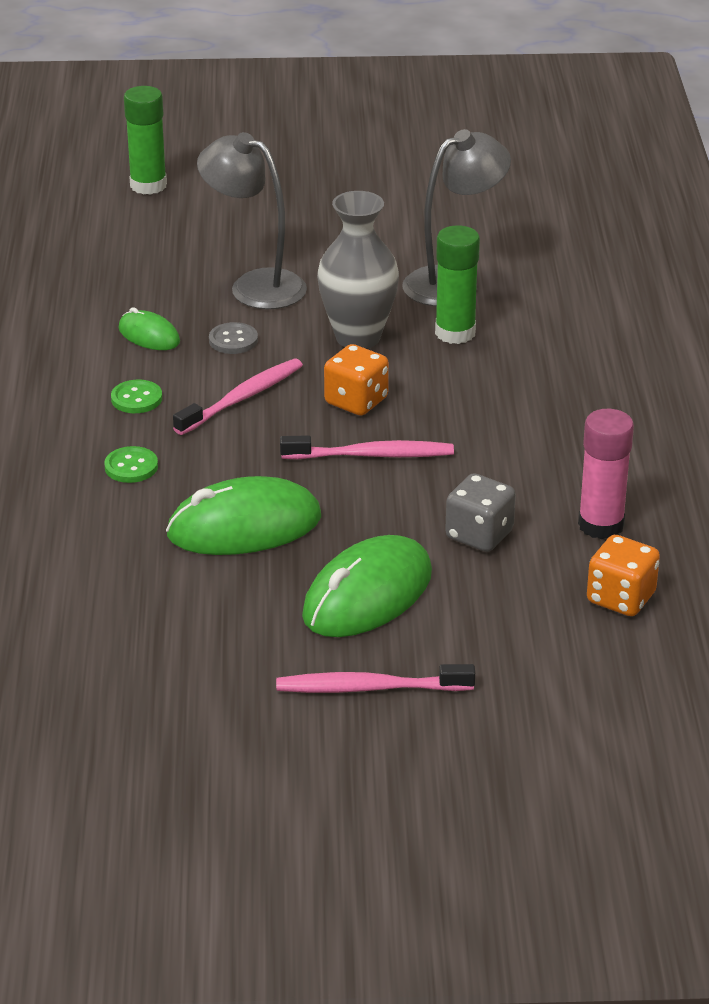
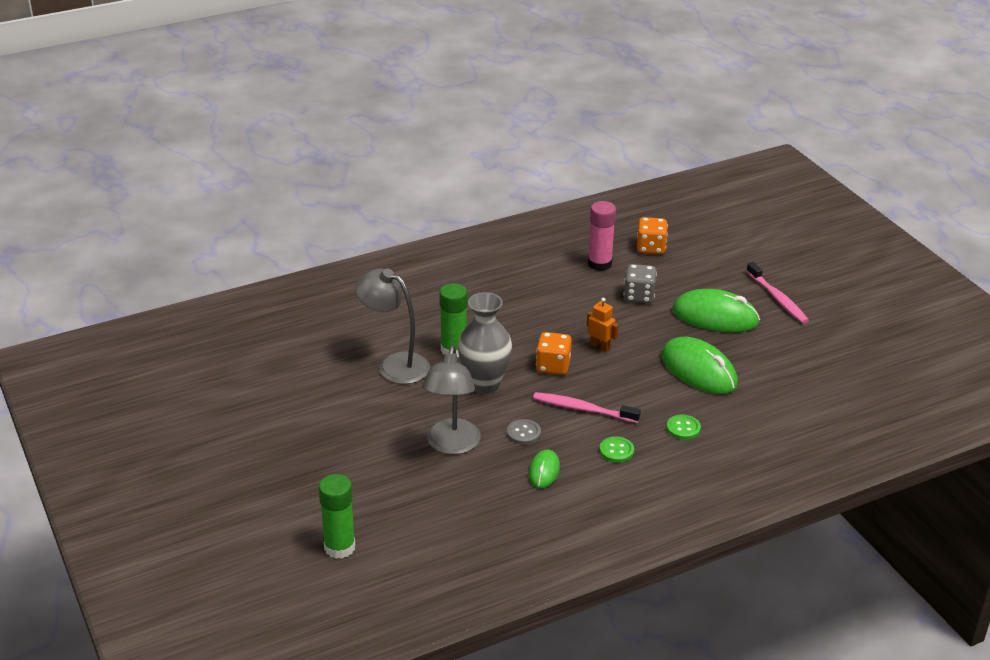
camera: 115 degrees left, 0 degrees up
pink toothbrush [280,435,454,459] -> orange robot [587,298,619,352]

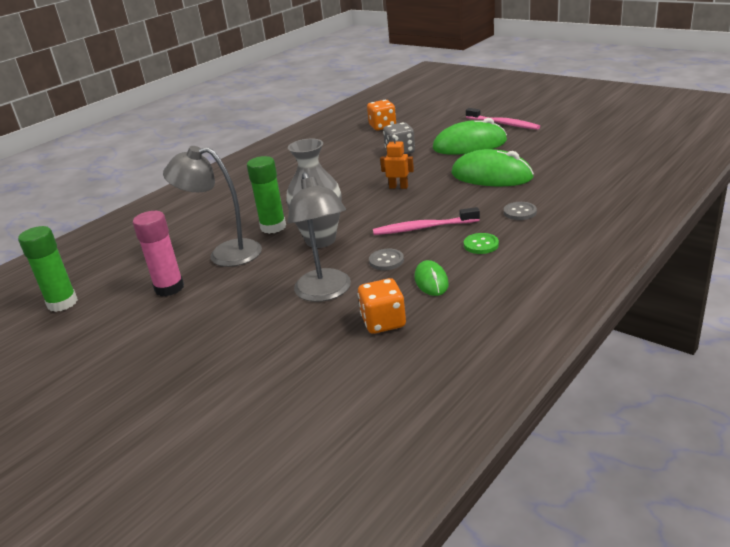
camera: 20 degrees left, 5 degrees down
green glue stick [318,474,355,559] -> green glue stick moved to [18,226,78,312]
orange dice [536,332,572,375] -> orange dice moved to [358,278,406,334]
pink glue stick [588,201,616,271] -> pink glue stick moved to [133,211,184,296]
green button [667,414,701,440] -> grey button [504,202,537,220]

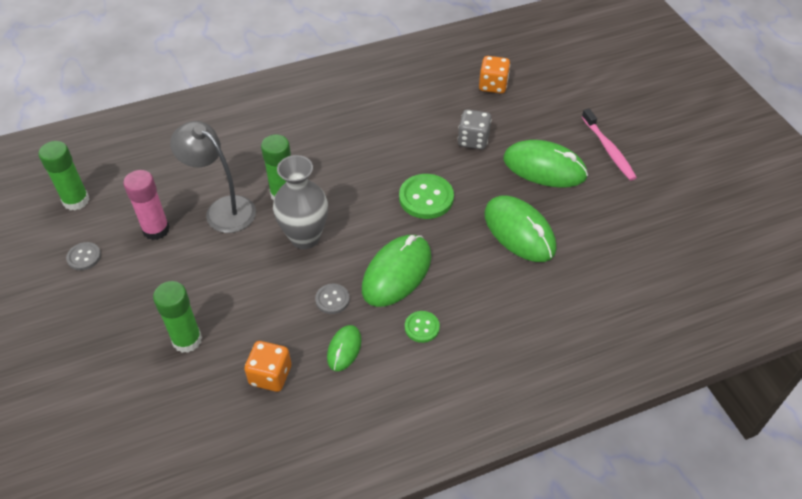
camera: 25 degrees right, 20 degrees up
grey lamp [288,172,351,302] -> none
pink toothbrush [373,207,480,235] -> green mouse [362,235,431,307]
orange robot [380,135,414,189] -> green button [399,174,454,219]
grey button [504,202,537,220] -> grey button moved to [66,242,101,270]
none -> green glue stick [153,281,202,353]

